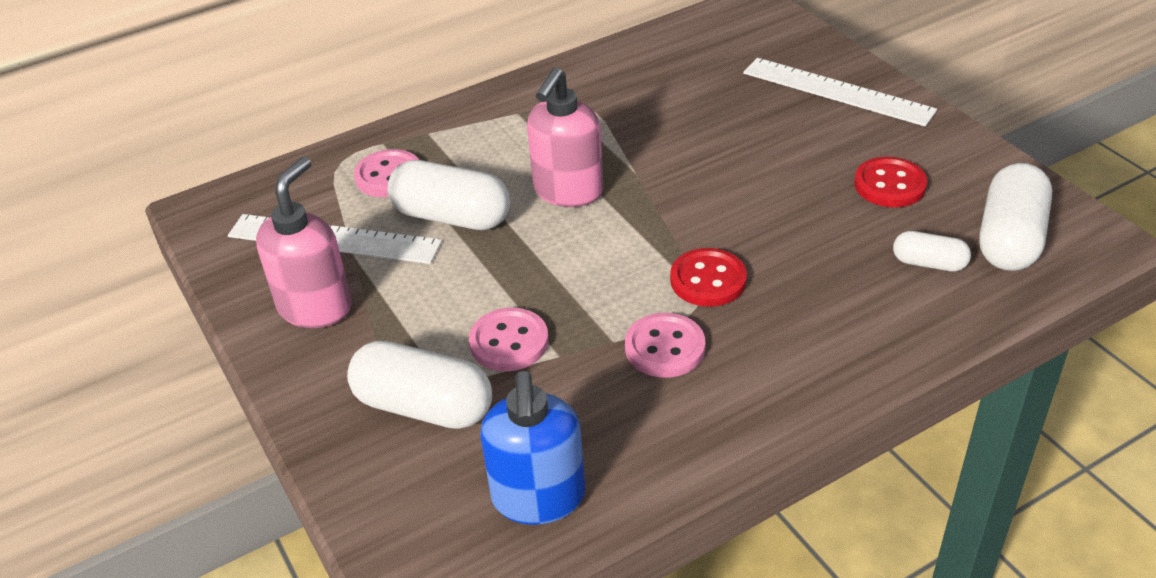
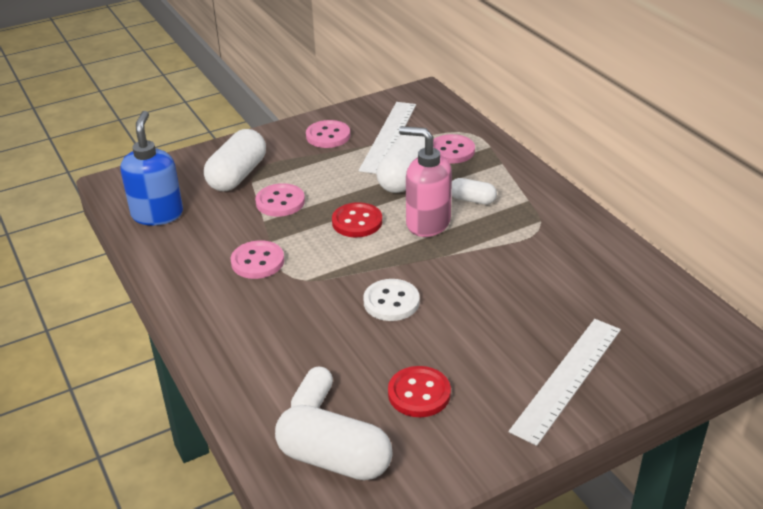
camera: 90 degrees right, 5 degrees down
pink soap dispenser [256,156,352,328] -> pink button [306,120,350,148]
blue soap dispenser [480,371,585,525] -> blue soap dispenser turned 90 degrees clockwise [121,111,183,225]
red button [670,248,747,307] -> red button moved to [332,202,382,237]
none -> white button [363,279,420,321]
none -> white capsule [451,178,497,205]

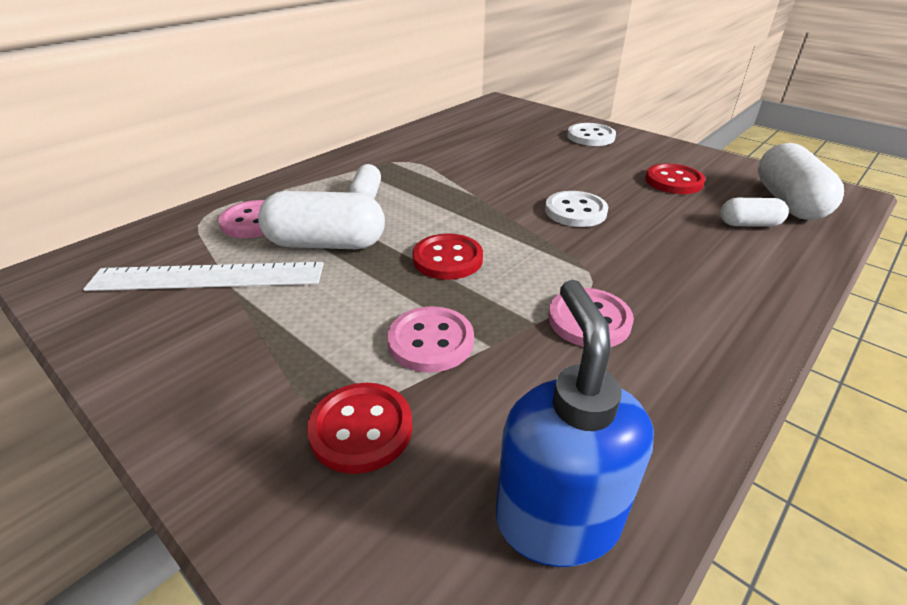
camera: 110 degrees left, 0 degrees up
blue soap dispenser [121,111,183,225] -> blue soap dispenser turned 105 degrees clockwise [496,280,654,567]
white capsule [204,129,266,191] -> red button [307,383,413,474]
pink button [306,120,350,148] -> none
pink soap dispenser [399,126,452,237] -> none
white ruler [509,319,621,446] -> white button [567,123,616,146]

